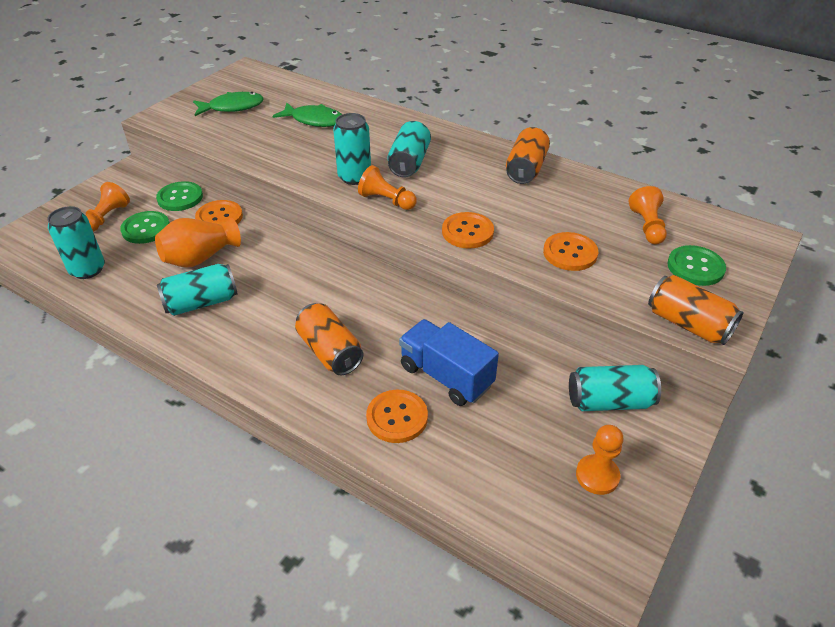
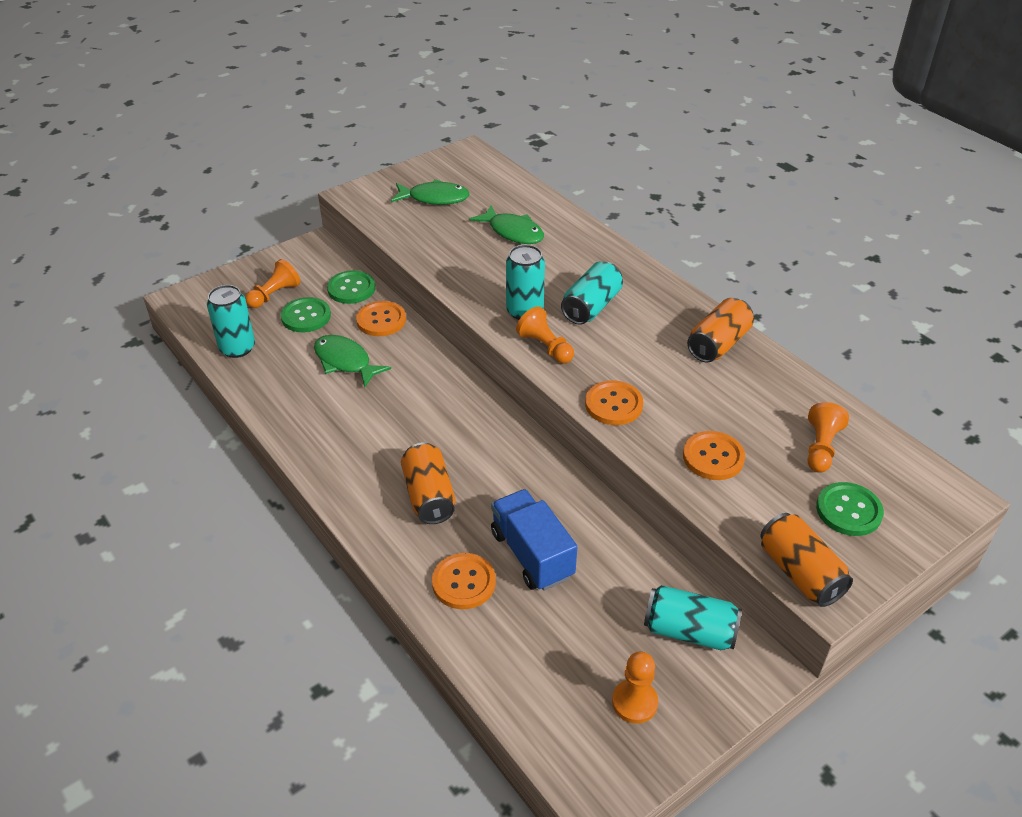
camera: 20 degrees right, 0 degrees up
orange vase [155,218,241,268] -> green fish [314,335,391,387]
turquoise can [157,264,238,316] -> none

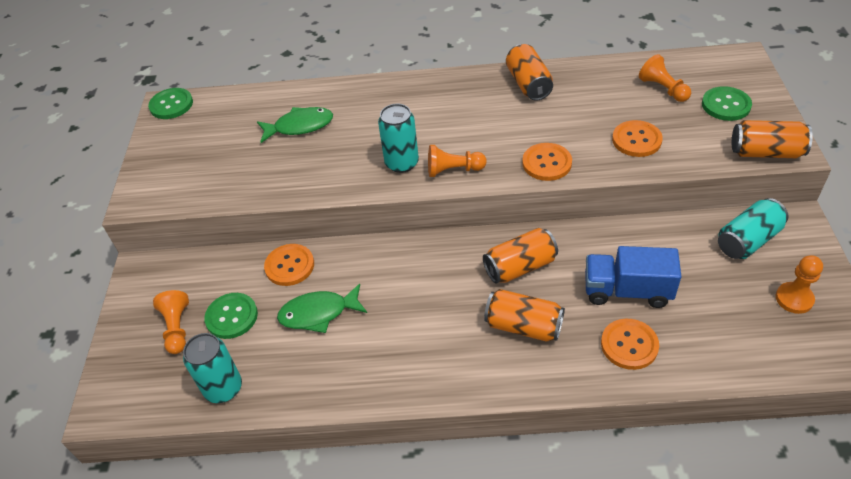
camera: 50 degrees left, 5 degrees up
green button [327,270,375,304] -> green button moved to [148,88,193,119]
green fish [391,179,470,205] -> none
turquoise can [561,261,623,325] -> none
none -> orange can [483,228,558,284]

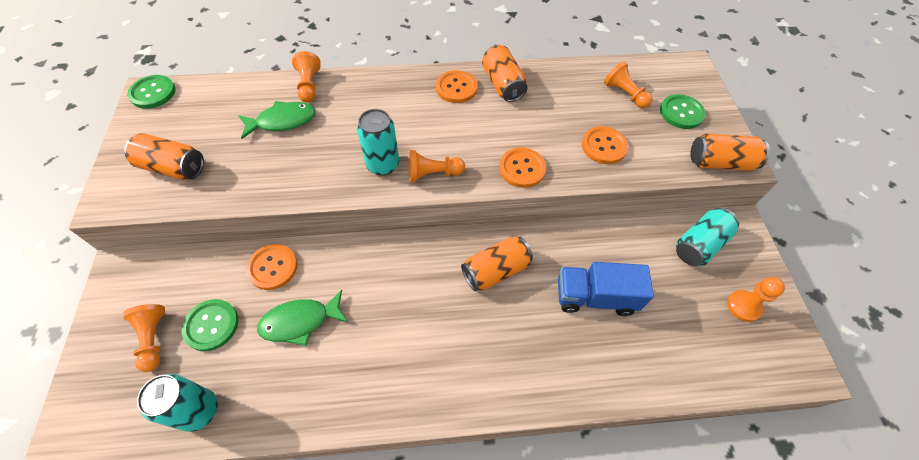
camera: 10 degrees left, 10 degrees up
orange can [484,289,565,342] -> orange can moved to [124,133,204,180]
orange button [601,319,659,370] -> orange button moved to [436,70,478,103]
none -> orange pawn [292,51,321,103]

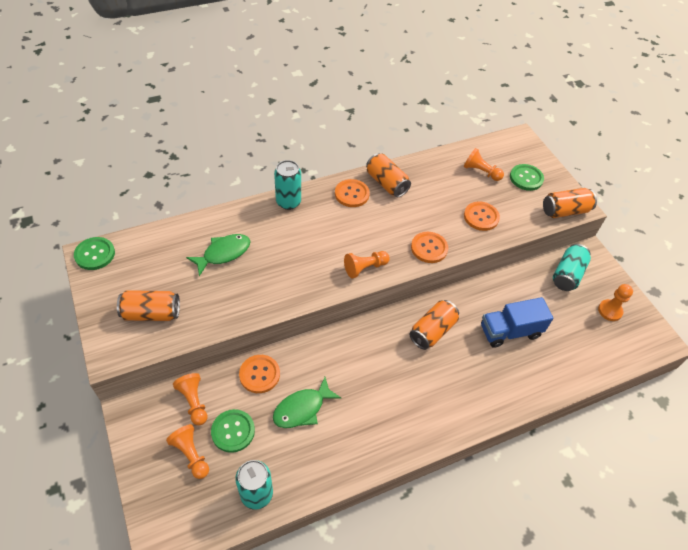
camera: 20 degrees left, 5 degrees down
orange pawn [292,51,321,103] -> orange pawn moved to [173,373,208,425]
turquoise can [357,109,399,175] -> turquoise can moved to [274,160,301,210]

